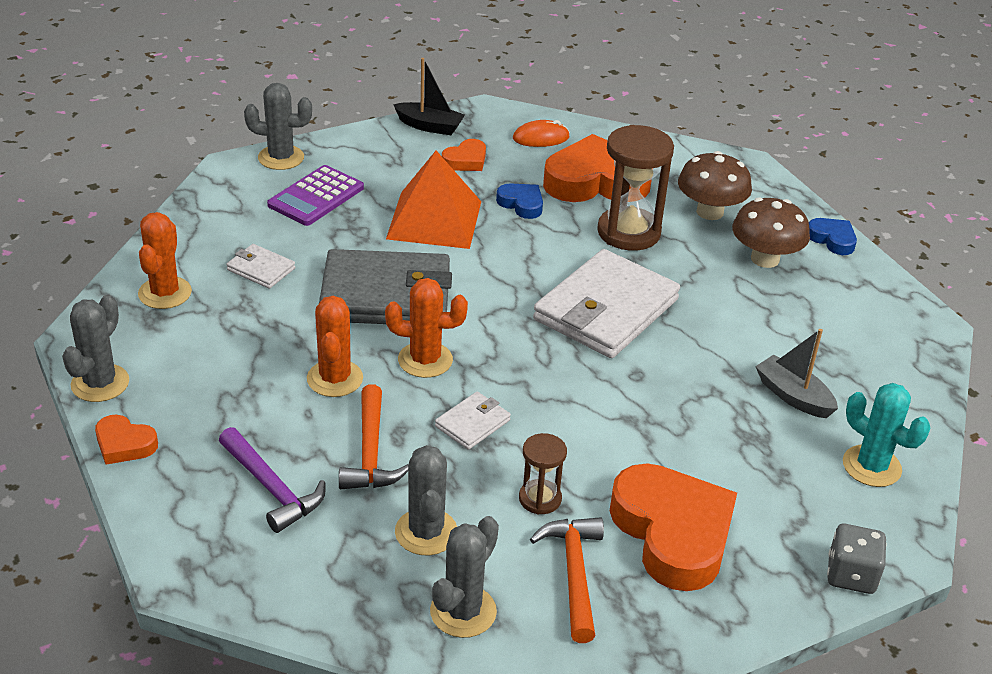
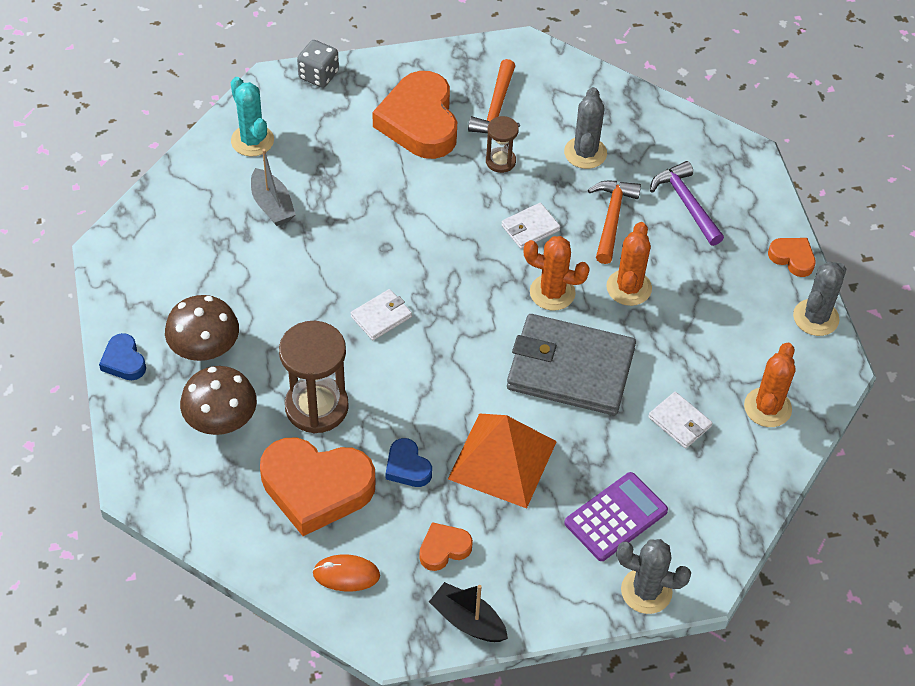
camera: 165 degrees left, 15 degrees up
grey cactus [430,516,499,638] -> none
white wallet [533,249,680,358] -> white wallet [351,289,412,340], size x0.45

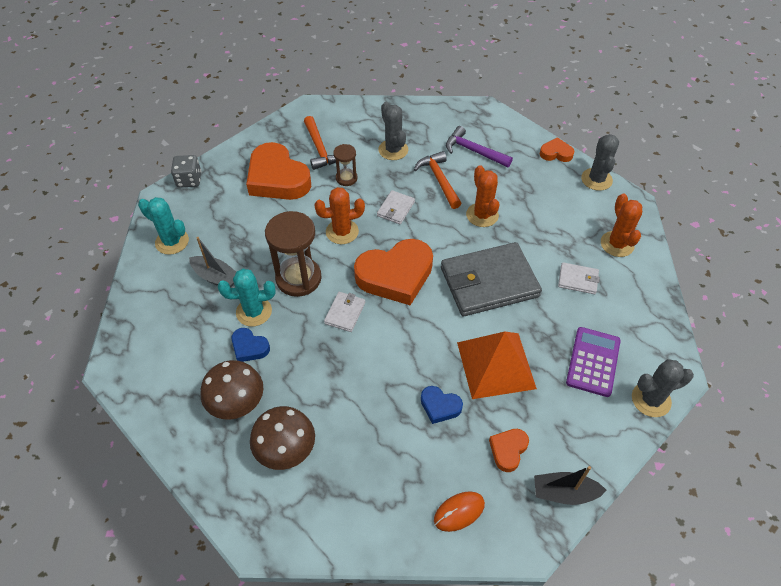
camera: 30 degrees left, 0 degrees up
blue heart [99,333,146,380] -> blue heart moved to [232,328,270,362]
orange heart [260,438,375,536] -> orange heart moved to [354,239,433,305]
brown hourglass [279,321,349,433] -> brown hourglass moved to [265,211,322,297]
orange cactus [524,236,590,311] -> orange cactus moved to [314,187,365,244]
none -> turquoise cactus [218,269,276,326]

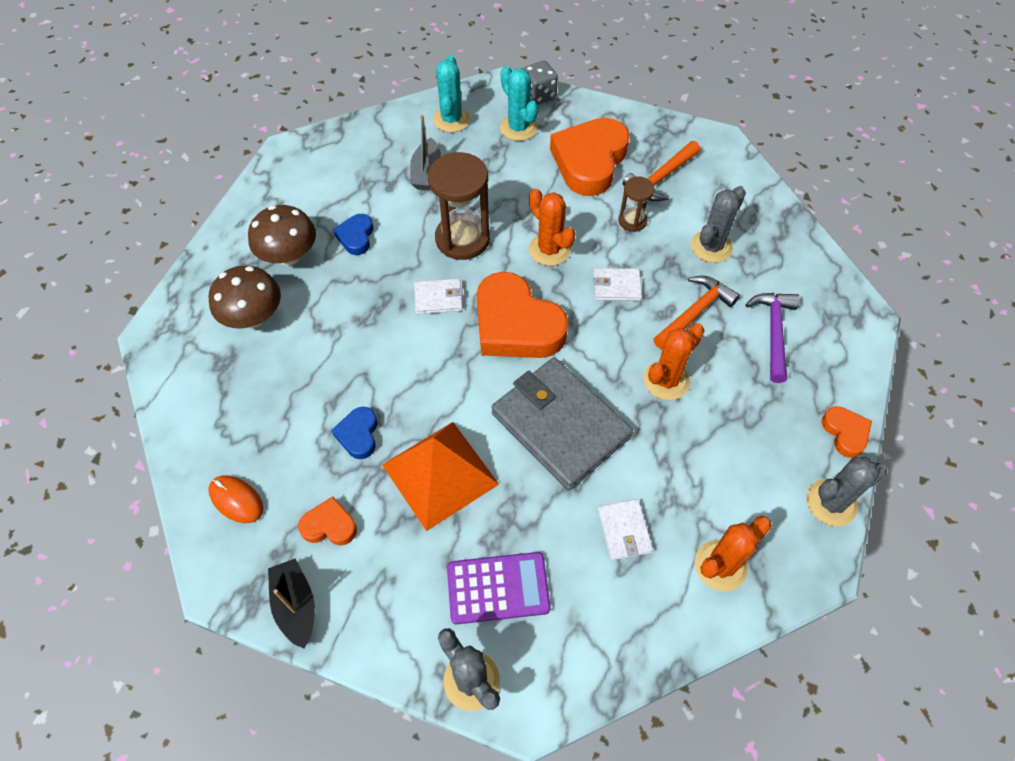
camera: 65 degrees right, 5 degrees up
turquoise cactus [218,269,276,326] -> turquoise cactus moved to [500,66,538,141]

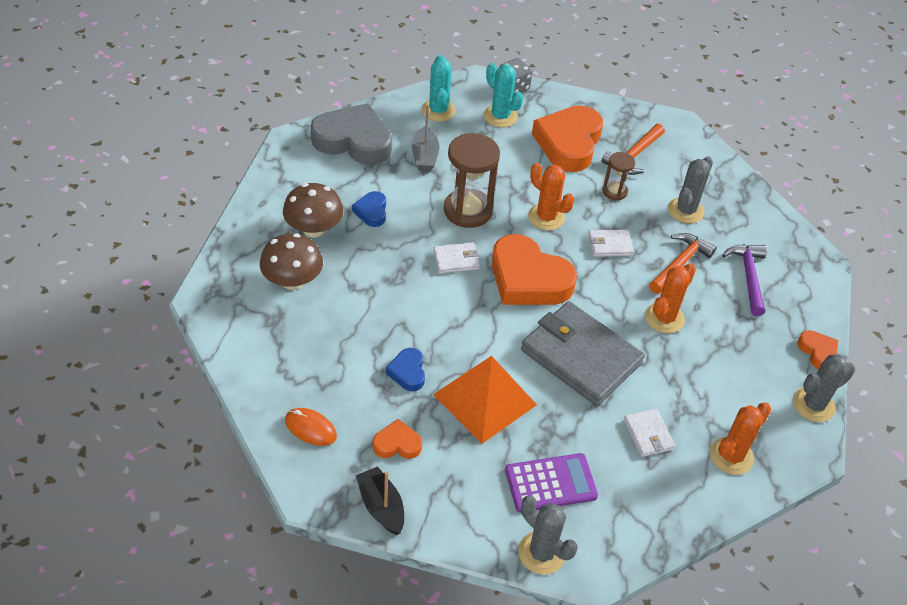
camera: 10 degrees left, 10 degrees down
none -> grey heart [311,103,392,165]

